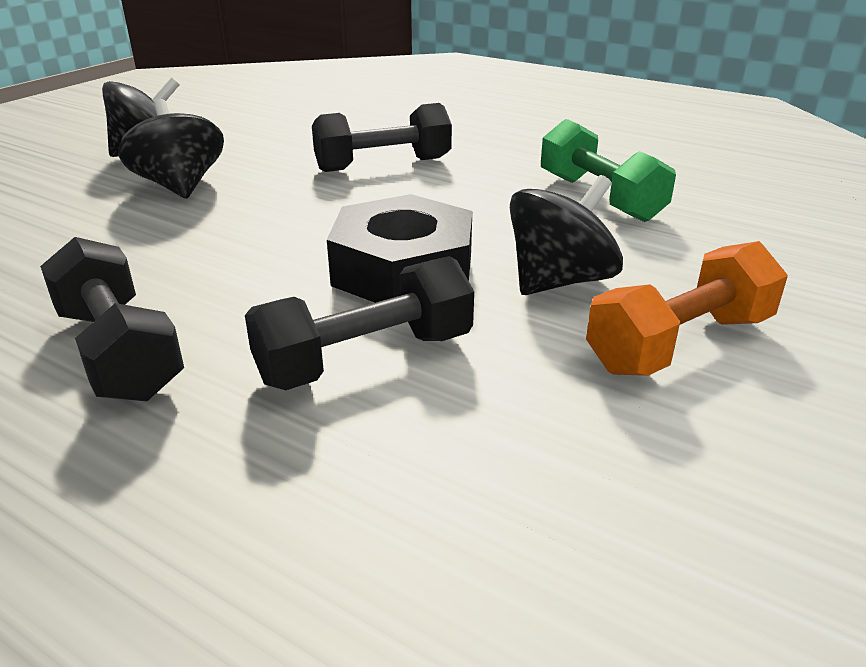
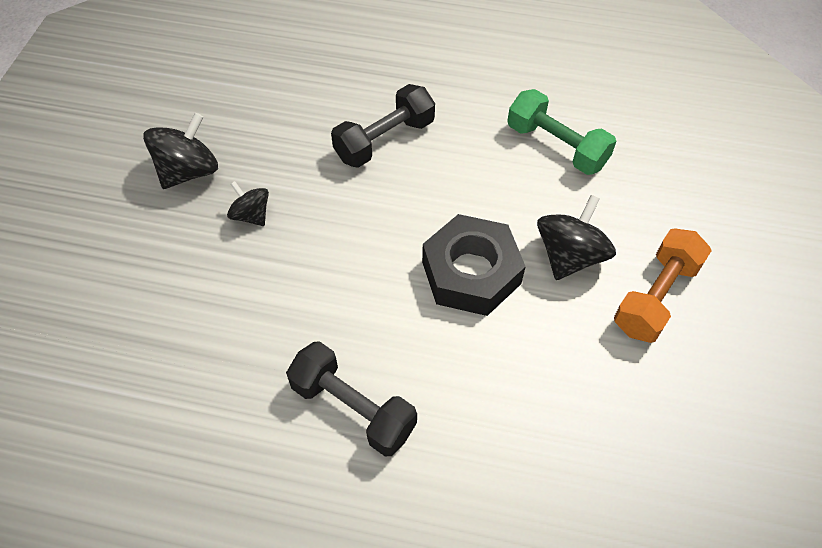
camera: 20 degrees left, 25 degrees up
black spinning top [118,99,224,199] -> black spinning top [227,181,269,226], size x0.61
black dumbbell [245,256,474,390] -> none

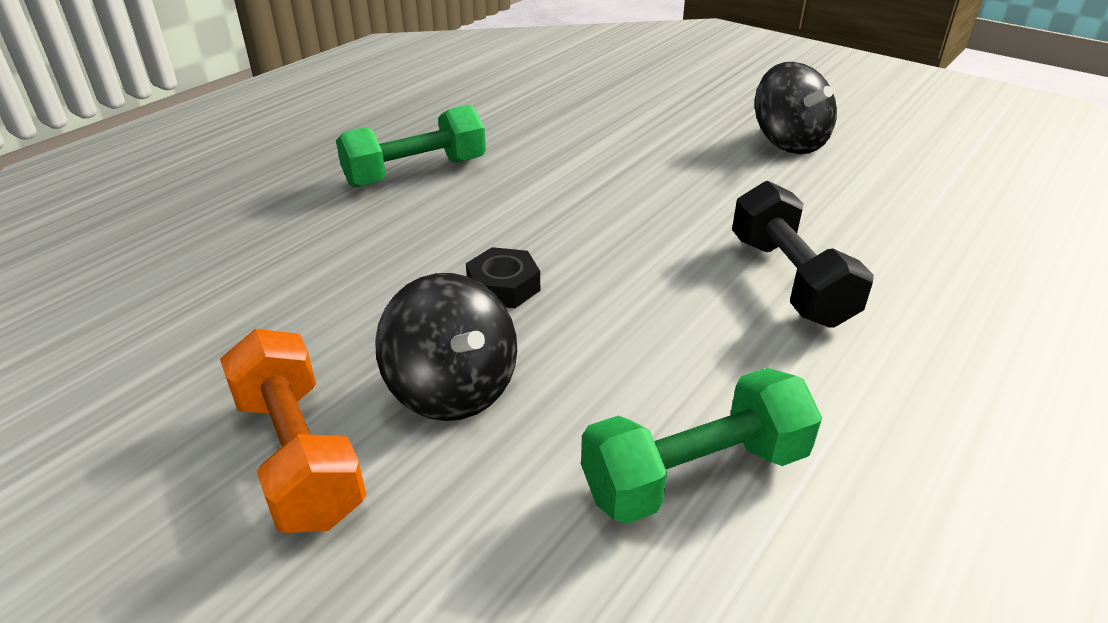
camera: 115 degrees right, 20 degrees down
black spinning top [227,181,269,226] -> none
black dumbbell [286,341,417,456] -> green dumbbell [336,105,486,188]
black nut [422,214,526,316] -> black nut [466,247,540,308], size x0.50

